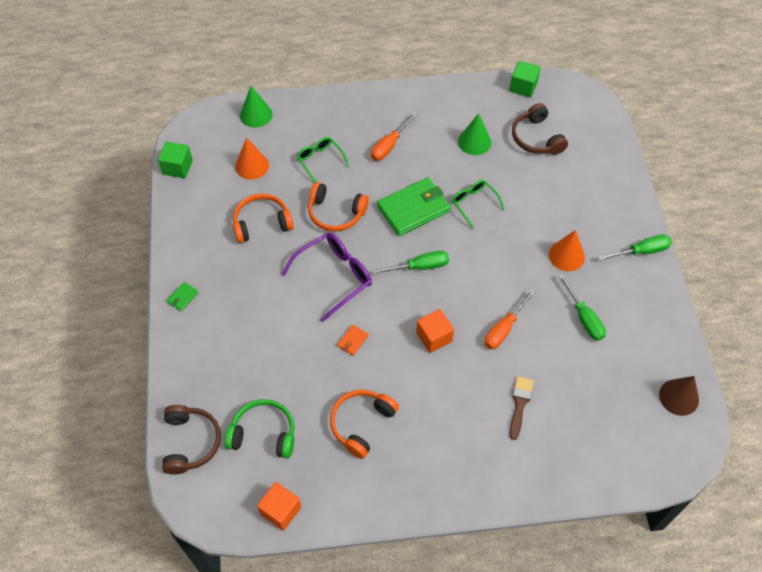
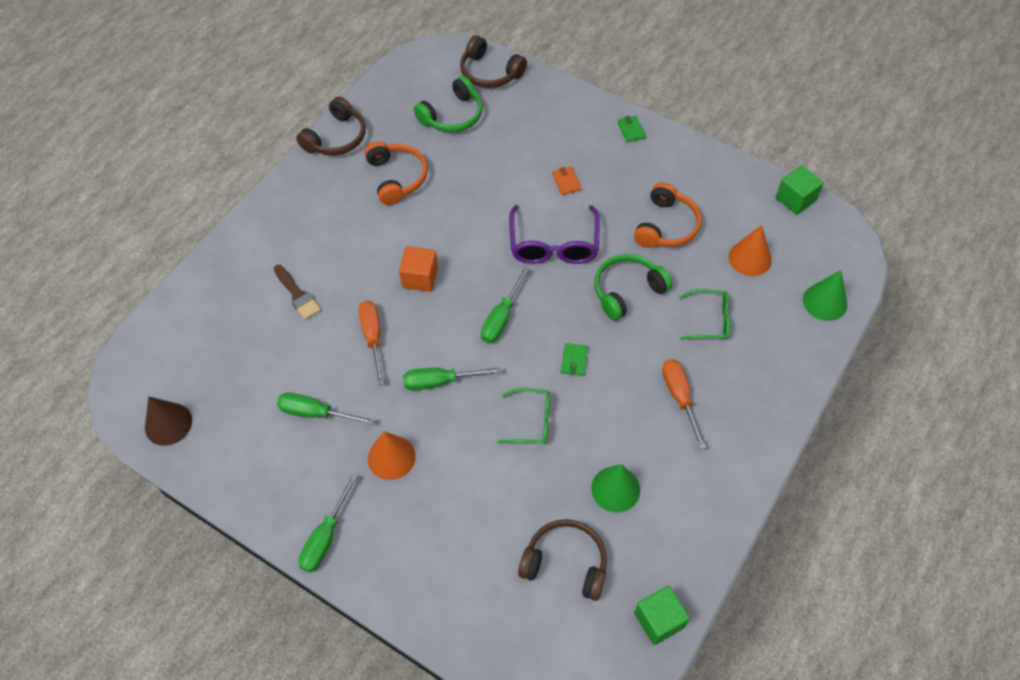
camera: 130 degrees right, 0 degrees up
orange cube [257,482,301,531] -> none
orange headphones [308,182,369,232] -> green headphones [594,254,673,321]
orange wallet [337,325,369,356] -> orange wallet moved to [552,167,581,195]
green wallet [377,177,451,236] -> green wallet [561,343,588,376], size x0.42
none -> brown headphones [296,96,366,155]
none -> green screwdriver [403,367,502,390]

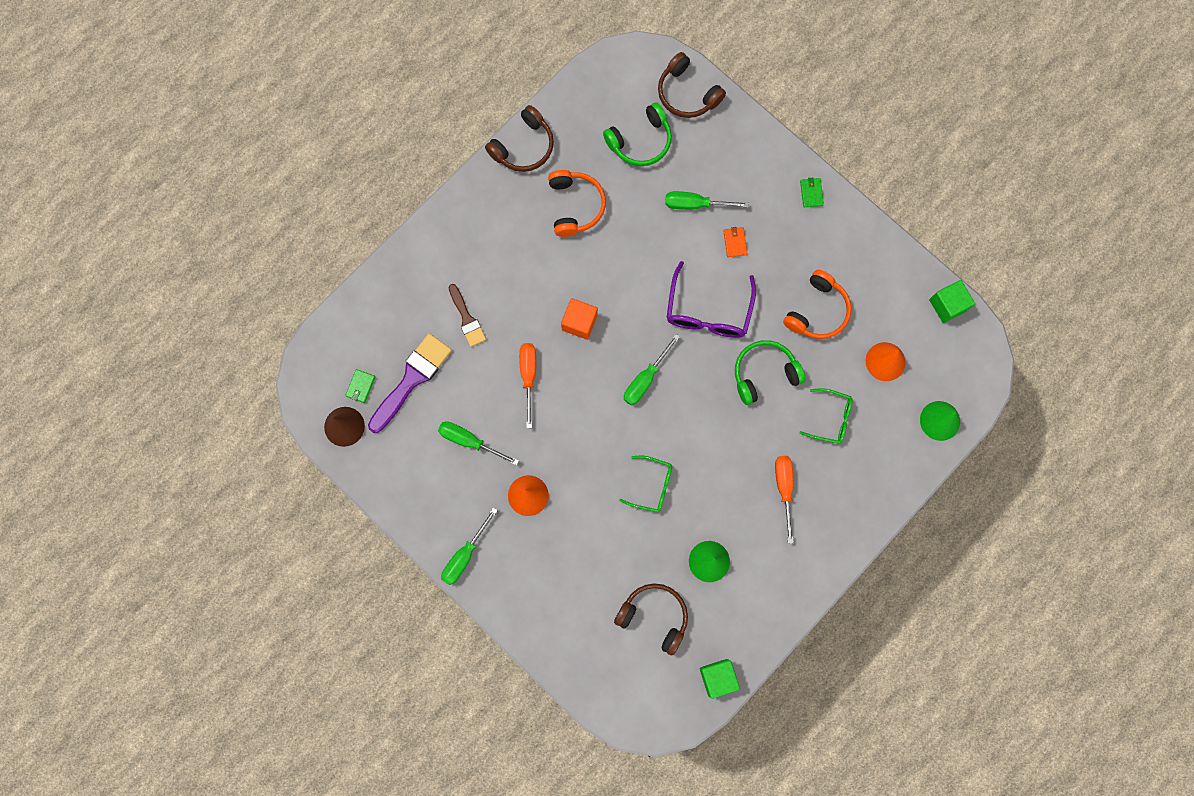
camera: 10 degrees right, 20 degrees up
green screwdriver [403,367,502,390] -> green screwdriver moved to [665,191,749,210]
green wallet [561,343,588,376] -> green wallet moved to [345,369,375,403]
none -> purple brush [368,333,452,433]

